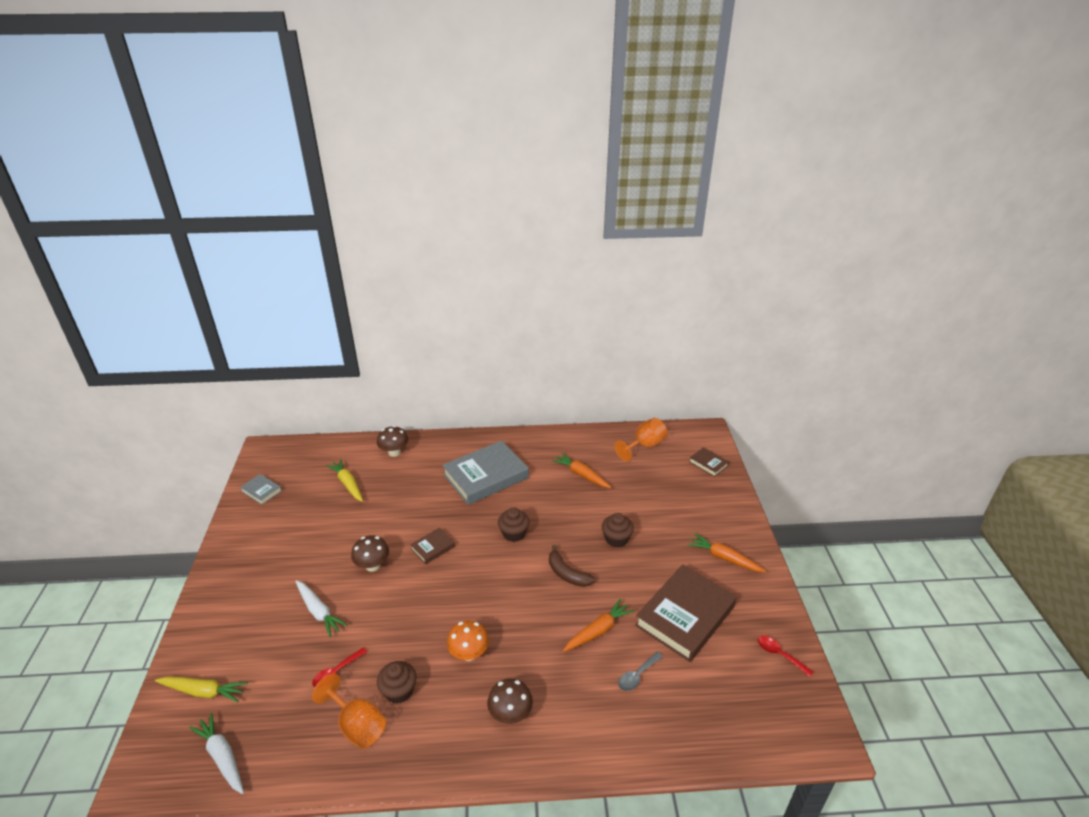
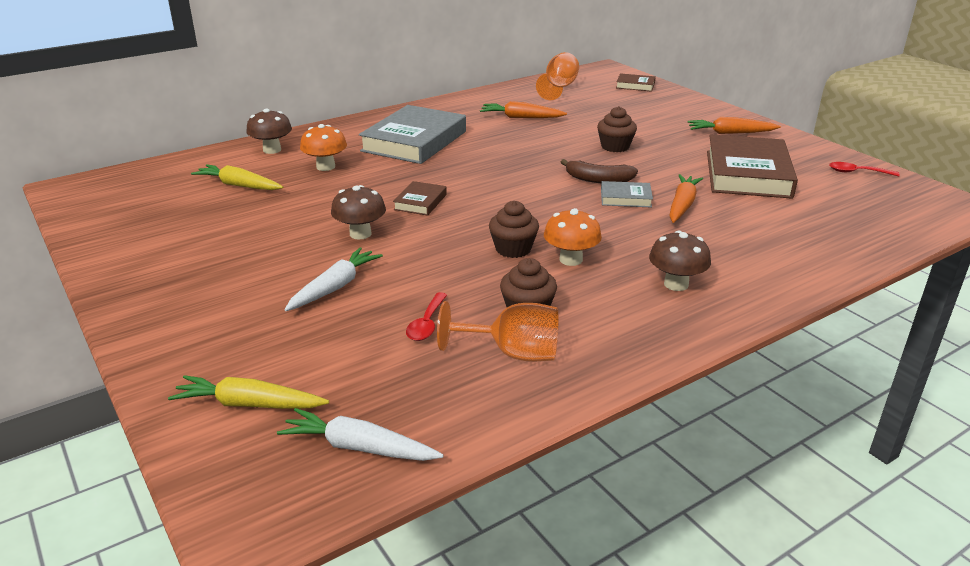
camera: 30 degrees left, 5 degrees down
yellow carrot [155,677,248,703] -> yellow carrot turned 150 degrees counterclockwise [168,375,329,409]
grey book [240,474,282,505] -> grey book moved to [601,181,653,208]
white carrot [295,580,348,637] -> white carrot turned 75 degrees counterclockwise [284,247,383,311]
brown cupcake [498,508,530,542] -> brown cupcake moved to [489,201,539,258]
grey spoon [618,651,663,691] -> none
none -> orange mushroom [300,124,347,171]

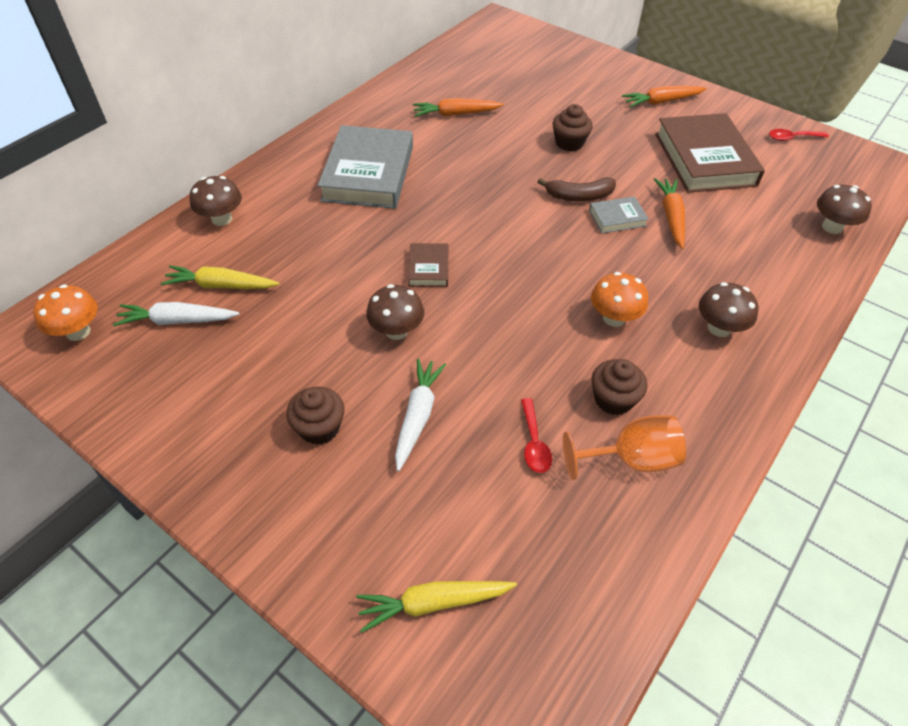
camera: 20 degrees left, 20 degrees up
white carrot [277,408,443,461] -> white carrot moved to [113,302,239,326]
orange mushroom [300,124,347,171] -> orange mushroom moved to [33,284,98,341]
brown cupcake [489,201,539,258] -> brown cupcake moved to [286,387,344,445]
orange goblet [536,52,579,100] -> none
brown book [616,73,656,92] -> none
none -> brown mushroom [817,185,872,234]

